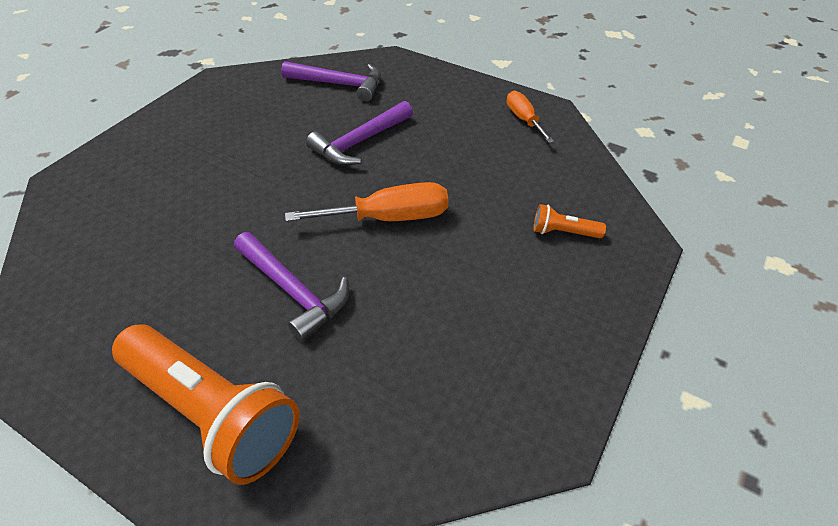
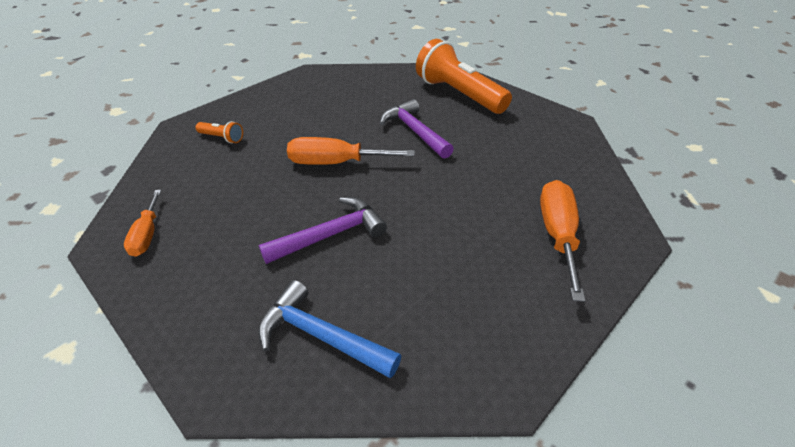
camera: 165 degrees left, 5 degrees down
purple hammer [281,61,381,102] -> blue hammer [258,280,401,379]
none -> orange screwdriver [540,180,586,302]

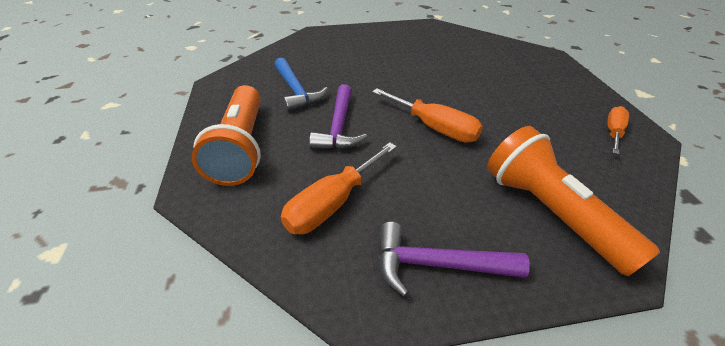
camera: 145 degrees left, 0 degrees up
orange flashlight [196,121,243,143] -> orange flashlight [487,126,660,276], size x2.34
blue hammer [258,280,401,379] -> blue hammer moved to [275,58,328,112]
purple hammer [259,197,387,264] -> purple hammer moved to [379,222,530,297]
orange screwdriver [540,180,586,302] -> orange screwdriver moved to [281,142,397,234]

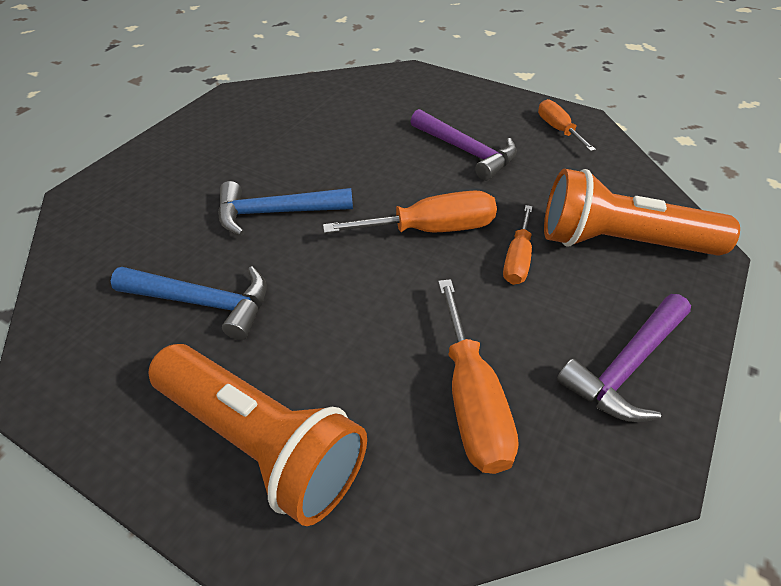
camera: 50 degrees left, 5 degrees up
purple hammer [309,84,367,150] -> purple hammer moved to [411,109,517,181]
none -> blue hammer [218,181,353,236]
none -> orange screwdriver [503,205,533,285]

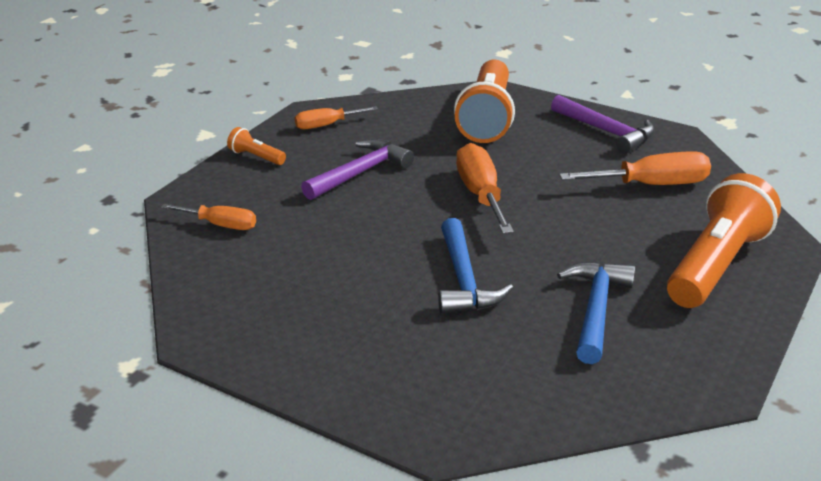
camera: 90 degrees left, 15 degrees down
orange screwdriver [503,205,533,285] -> orange screwdriver moved to [161,204,256,230]
none -> orange flashlight [227,127,286,165]

